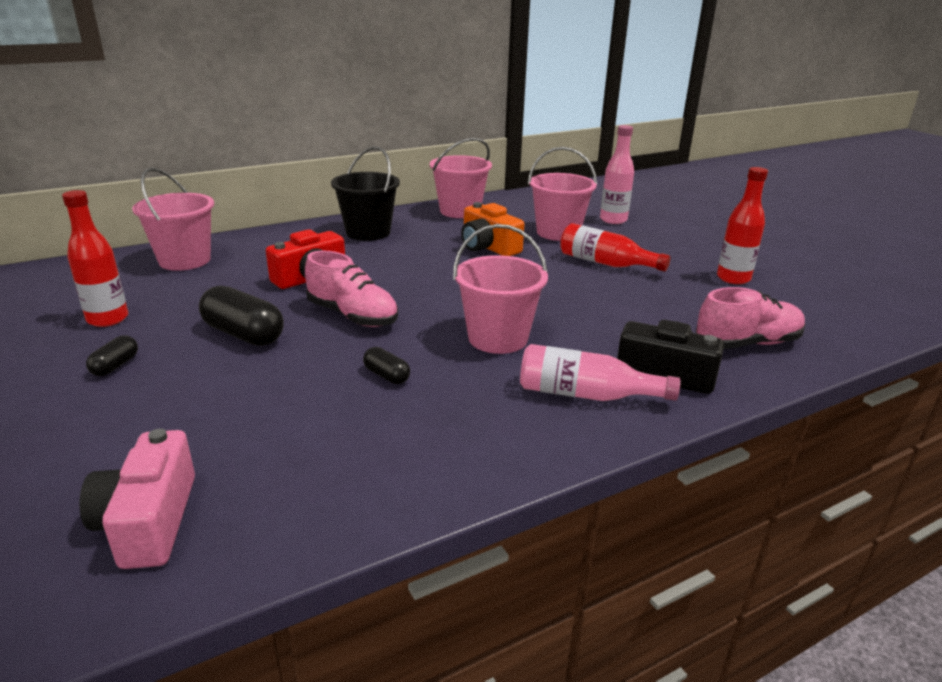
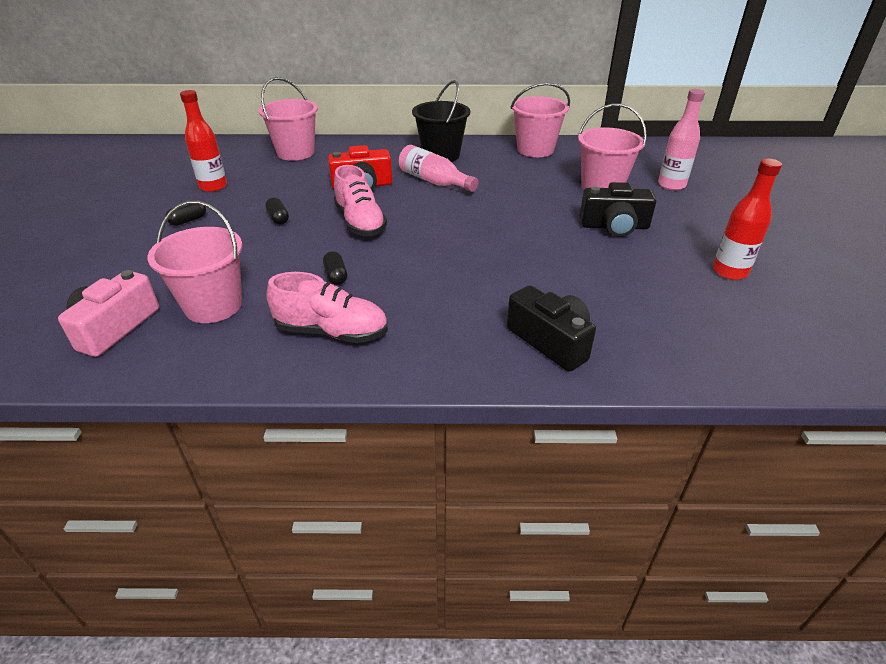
camera: 30 degrees right, 10 degrees up
black capsule [199,286,284,346] -> black capsule [265,197,289,225], size x0.52
pink bucket [453,224,548,354] -> pink bucket moved to [147,201,243,323]
orange camera [461,202,524,256] -> none
pink bottle [520,344,680,401] -> pink bottle moved to [399,145,479,192]
red bottle [560,223,670,272] -> black camera [580,182,656,237]
pink shoe [696,287,806,349] -> pink shoe moved to [266,272,388,343]

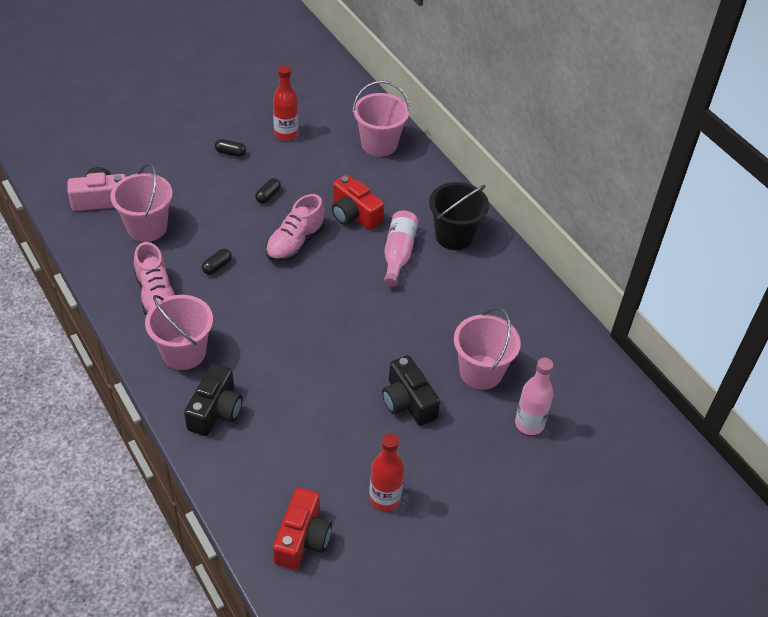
camera: 55 degrees right, 10 degrees up
pink bucket [510,83,570,157] -> pink bucket moved to [145,295,213,370]
none -> red camera [273,488,332,570]

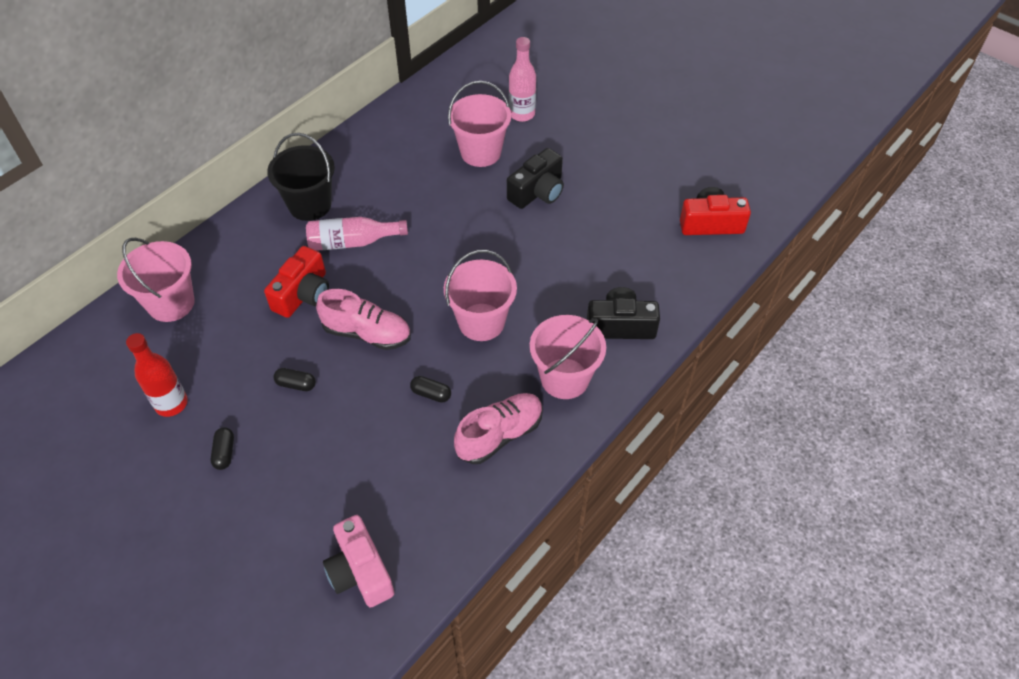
camera: 105 degrees left, 5 degrees up
pink bucket [111,163,172,242] -> pink bucket moved to [444,250,517,341]
red bottle [369,433,404,511] -> none

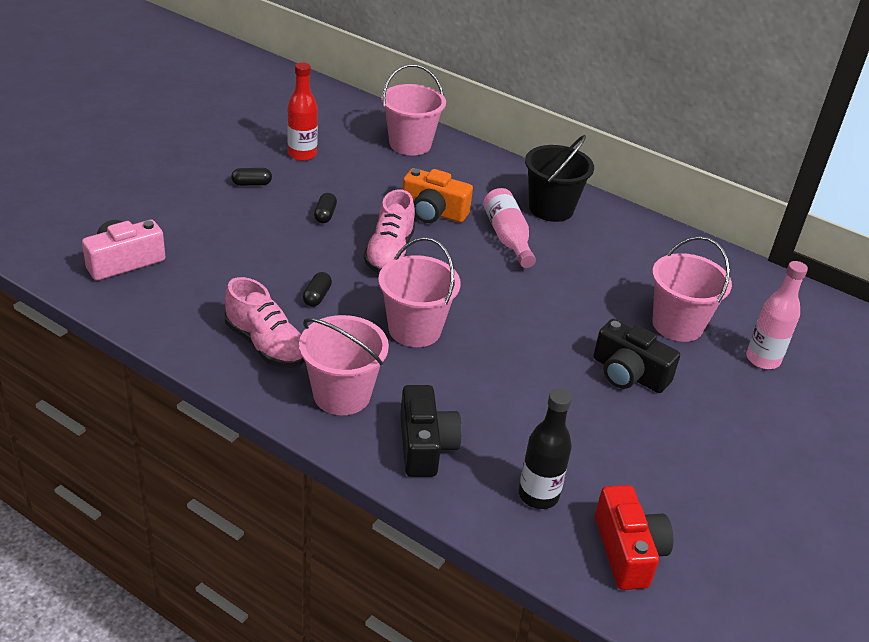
camera: 80 degrees right, 15 degrees down
red camera [264,246,329,318] -> orange camera [402,168,473,223]
none -> black bottle [519,389,572,509]

